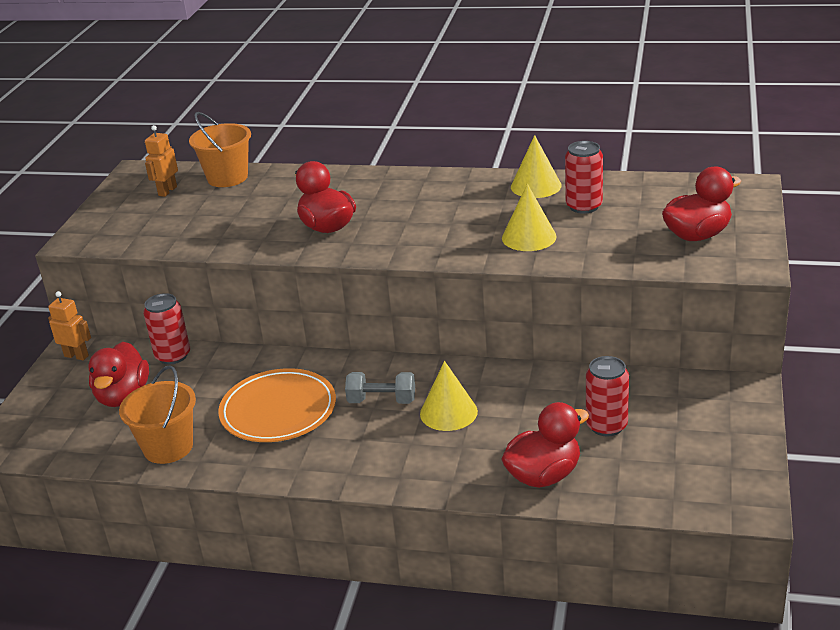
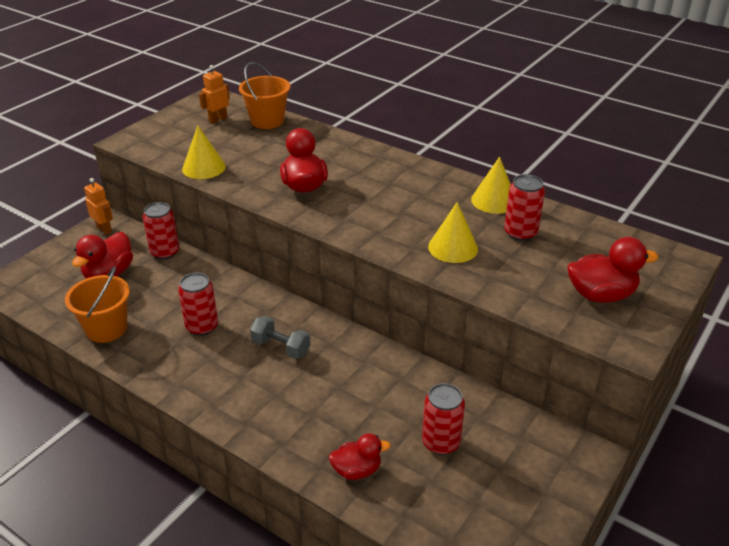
camera: 20 degrees right, 5 degrees up
orange plate [218,368,336,442] -> red can [178,273,218,336]
yellow cone [420,361,478,431] -> yellow cone moved to [182,126,226,179]
red duck [502,402,589,488] -> red duck [329,434,391,480], size x0.66

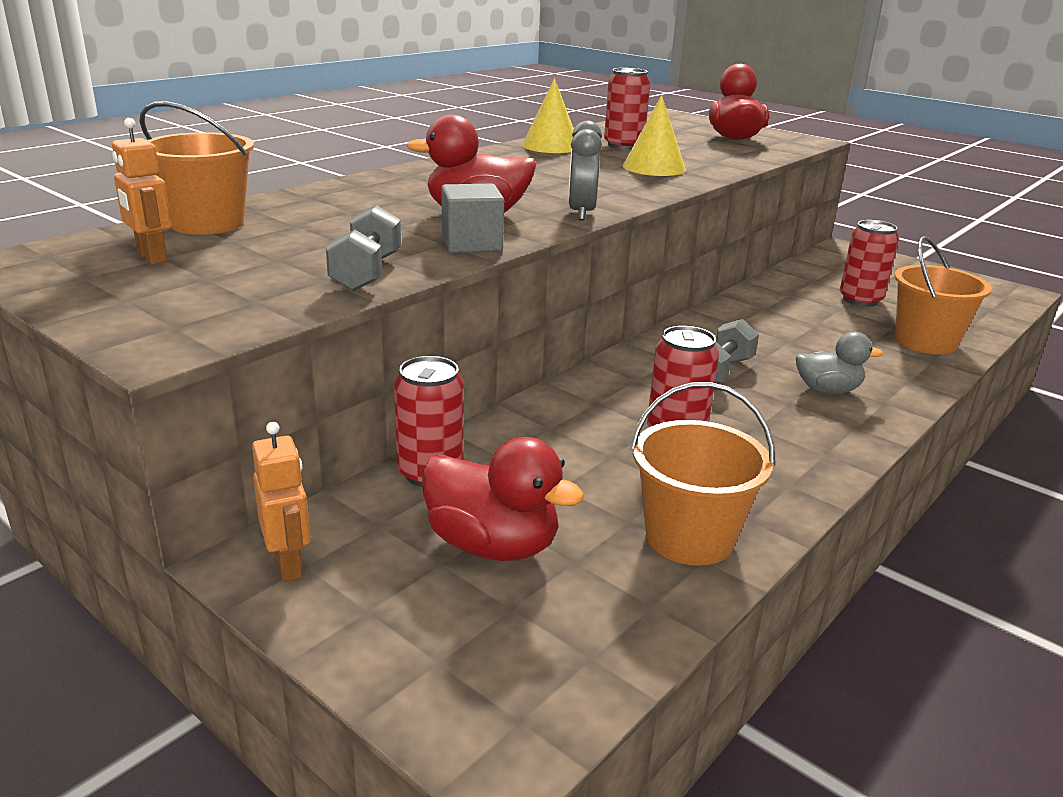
camera: 85 degrees left, 10 degrees down
orange robot [84,178,113,235] -> orange robot turned 105 degrees clockwise [252,422,311,582]
yellow cone [182,126,226,179] -> grey dumbbell [326,205,401,291]
red duck [329,434,391,480] -> orange bucket [894,236,992,354]
none -> grey cube [441,184,504,253]
none -> grey clock [568,120,602,221]
none -> grey duck [796,332,883,394]

